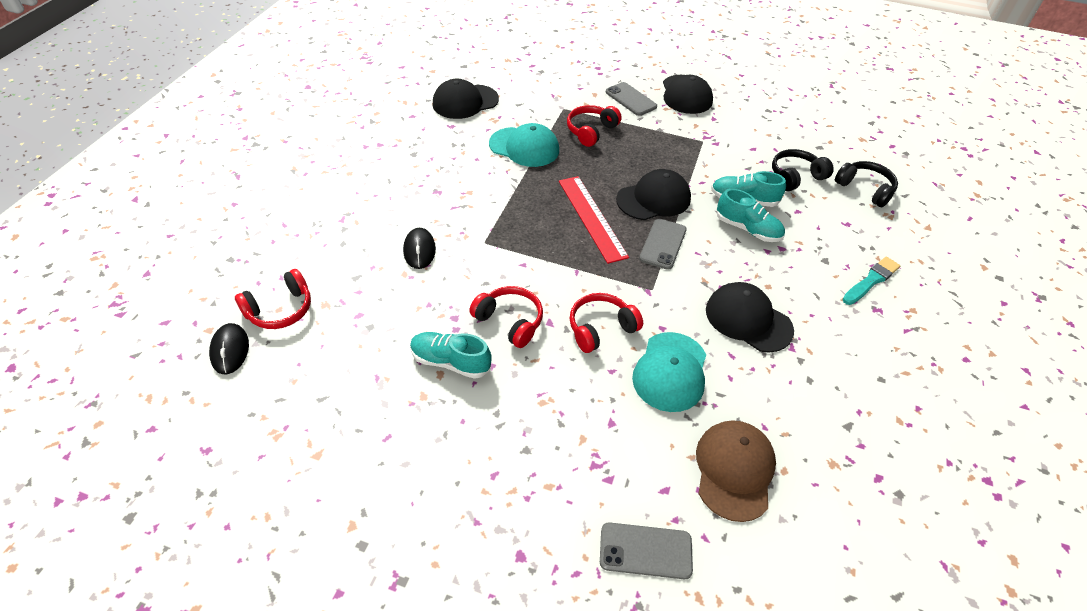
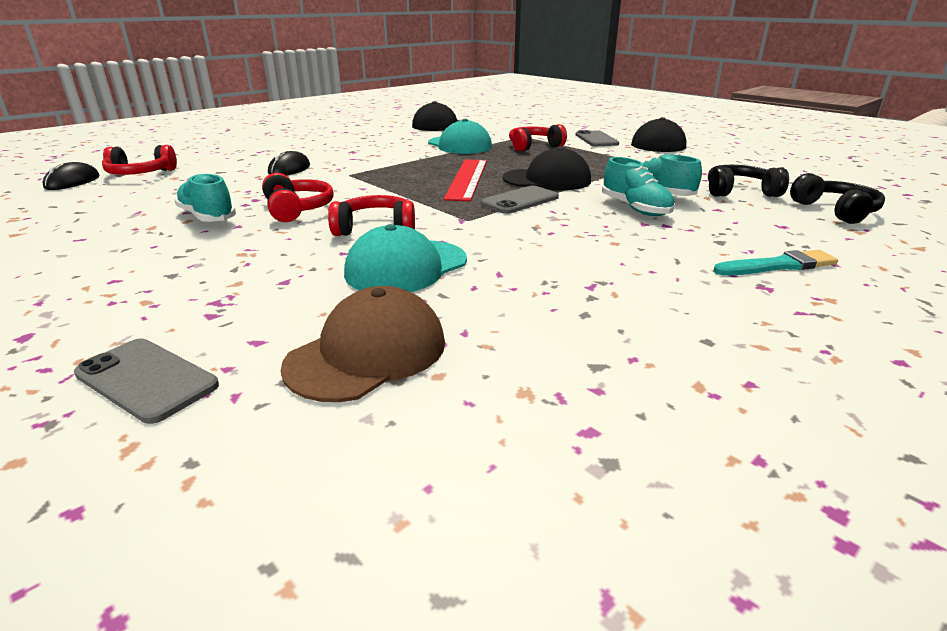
camera: 30 degrees right, 20 degrees down
black cap [706,282,794,353] -> none

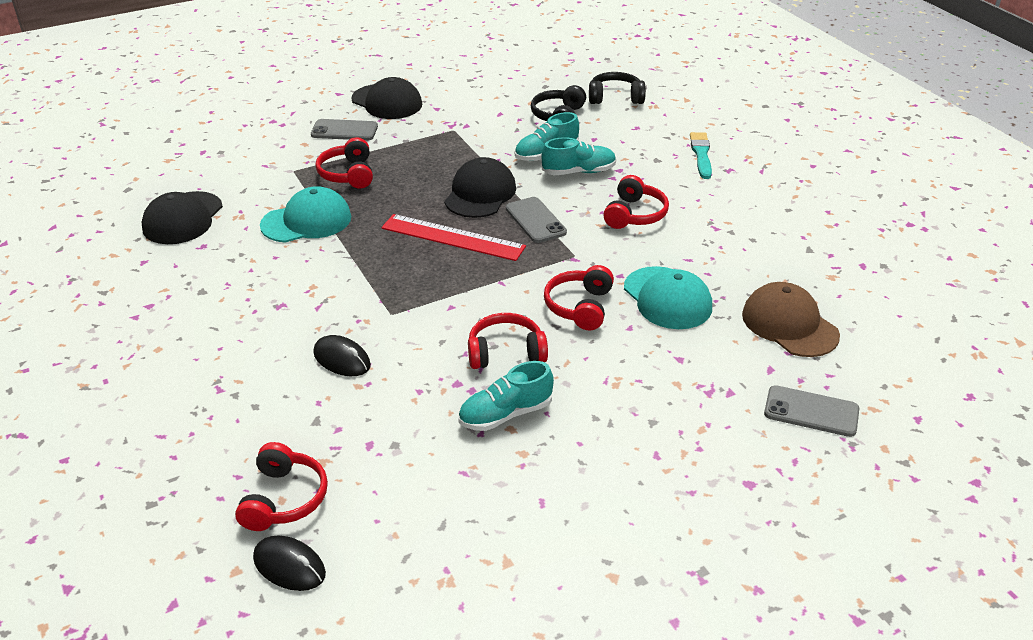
camera: 75 degrees left, 10 degrees up
grey phone [74,339,219,424] -> grey phone turned 60 degrees clockwise [764,385,859,437]
none -> red headphones [603,175,669,229]

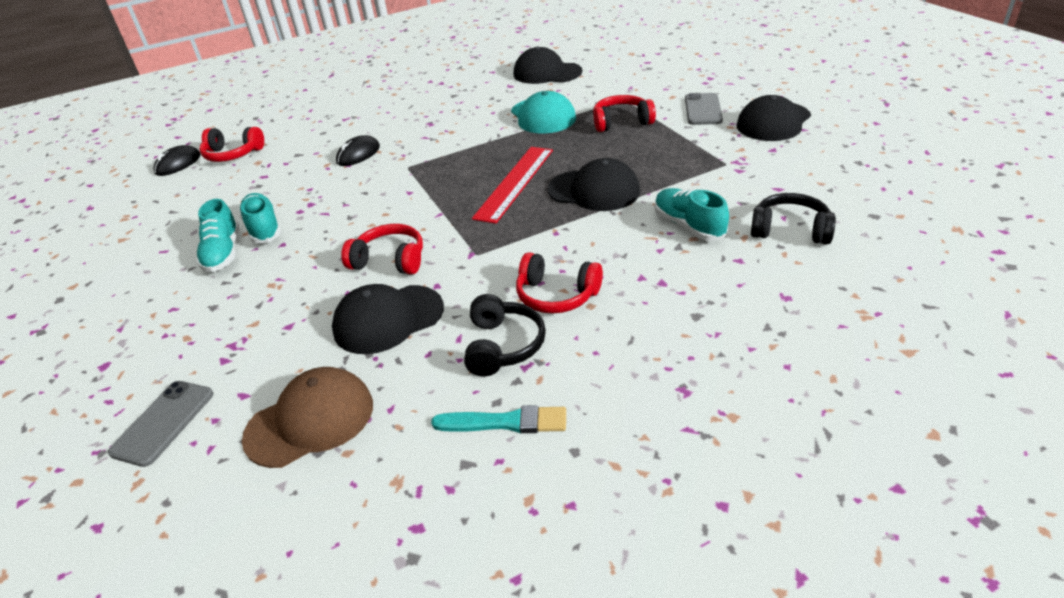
camera: 95 degrees right, 0 degrees up
red headphones [468,313,548,369] -> none
grey phone [506,197,567,243] -> none
turquoise shoe [542,137,616,175] -> turquoise shoe moved to [196,199,239,272]
black headphones [589,72,646,104] -> black headphones moved to [464,294,546,377]
turquoise cap [624,266,712,329] -> black cap [332,284,444,354]
turquoise brush [690,132,712,179] -> turquoise brush moved to [431,405,566,433]

